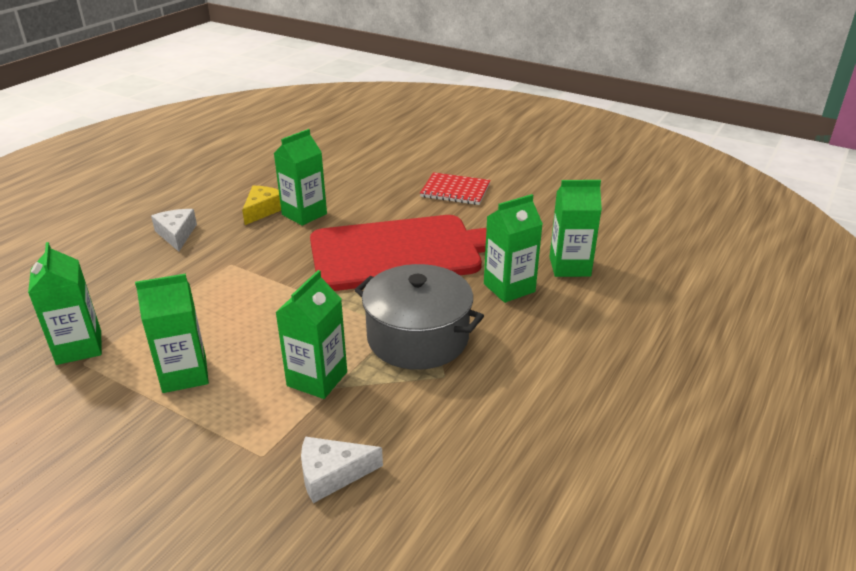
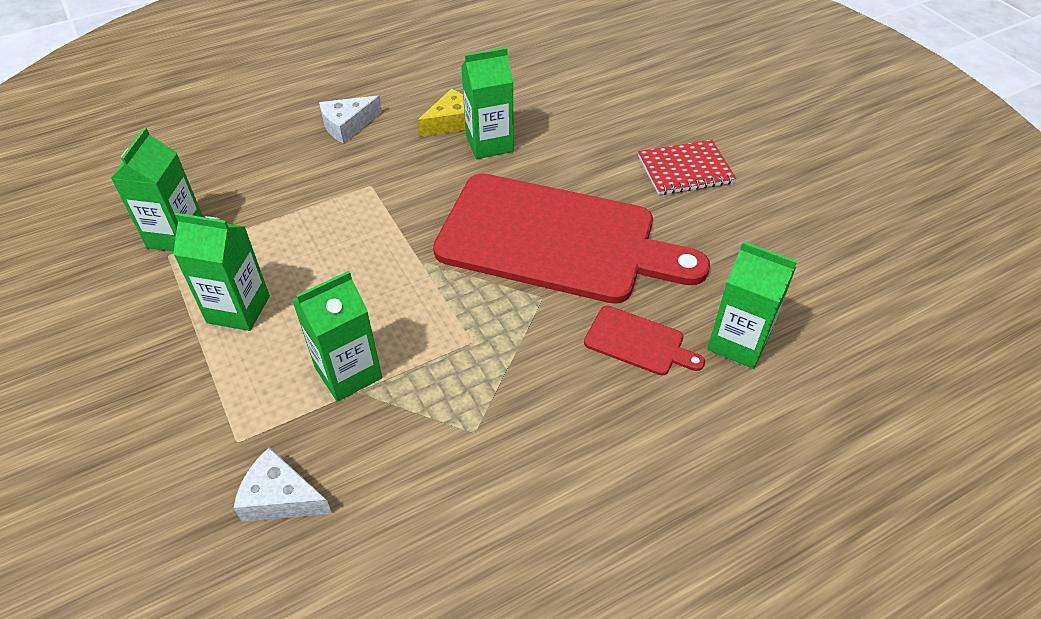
camera: 30 degrees right, 15 degrees up
white cheese [151,209,197,252] -> white cheese turned 135 degrees counterclockwise [319,95,382,143]
grey pot [355,264,484,370] -> none
red notebook [420,172,491,205] -> red notebook turned 60 degrees counterclockwise [638,140,736,195]
green carton [484,194,543,303] -> red cutting board [584,306,705,375]

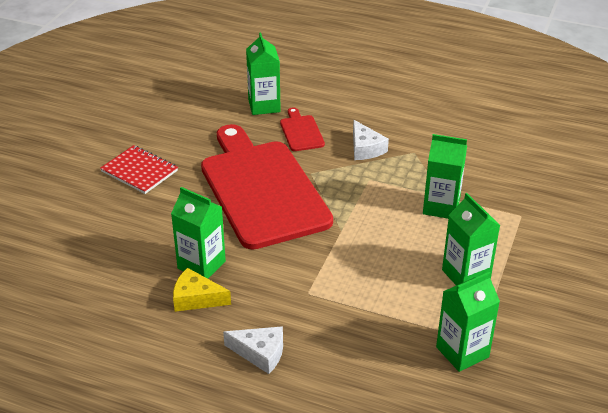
camera: 130 degrees left, 10 degrees down
white cheese [233,448,332,522] -> white cheese moved to [353,120,389,160]

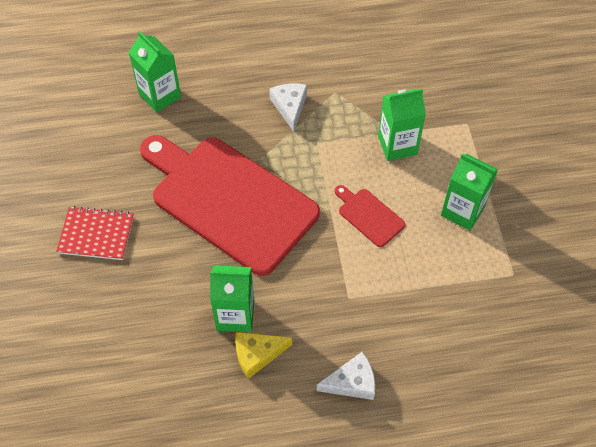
camera: 30 degrees left, 20 degrees up
red cutting board [280,107,325,151] -> red cutting board moved to [335,185,405,247]
white cheese [353,120,389,160] -> white cheese turned 135 degrees counterclockwise [269,83,307,132]
green carton [436,272,500,372] -> none

